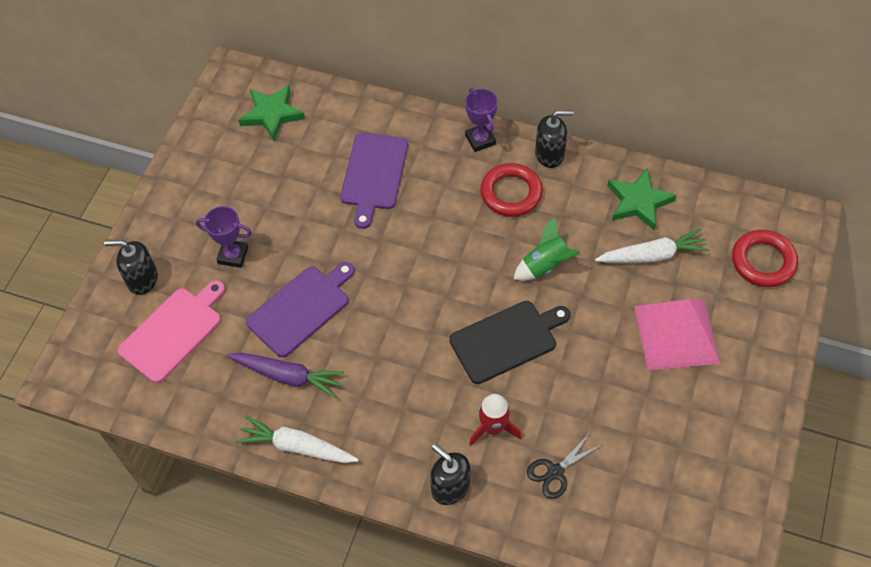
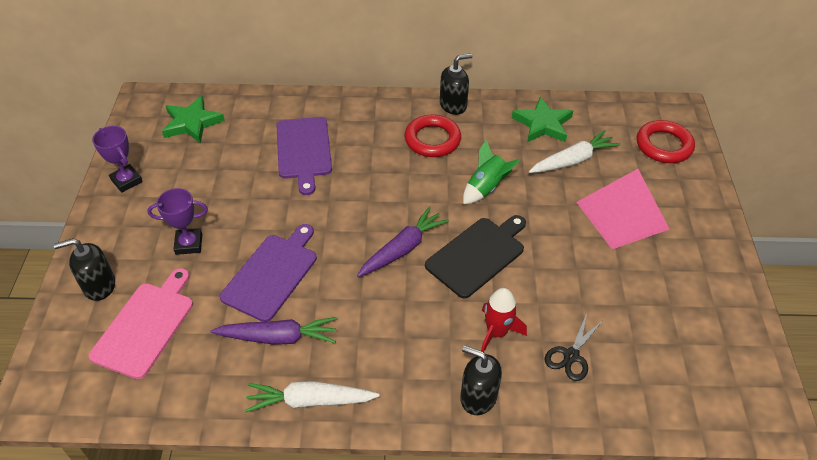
camera: 20 degrees left, 10 degrees down
purple trophy [465,88,498,152] -> purple trophy moved to [92,126,143,193]
none -> purple carrot [357,206,449,277]

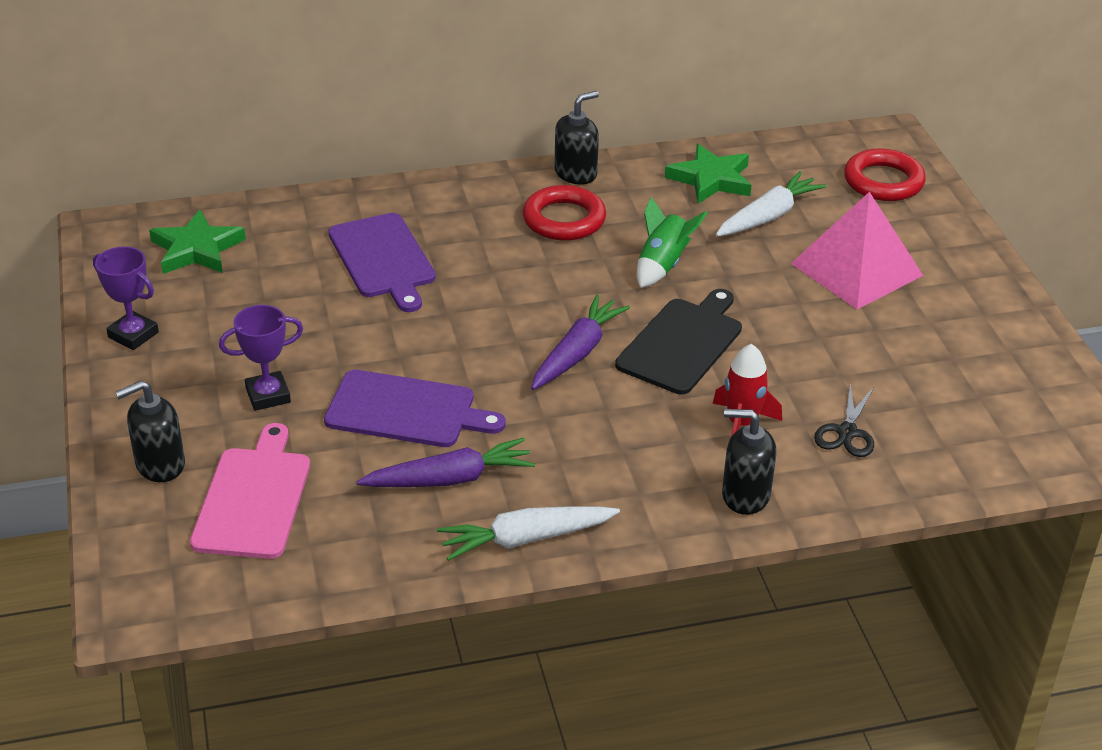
camera: 15 degrees left, 10 degrees down
purple cutting board [220,224,317,322] -> purple cutting board turned 90 degrees clockwise [324,370,506,447]

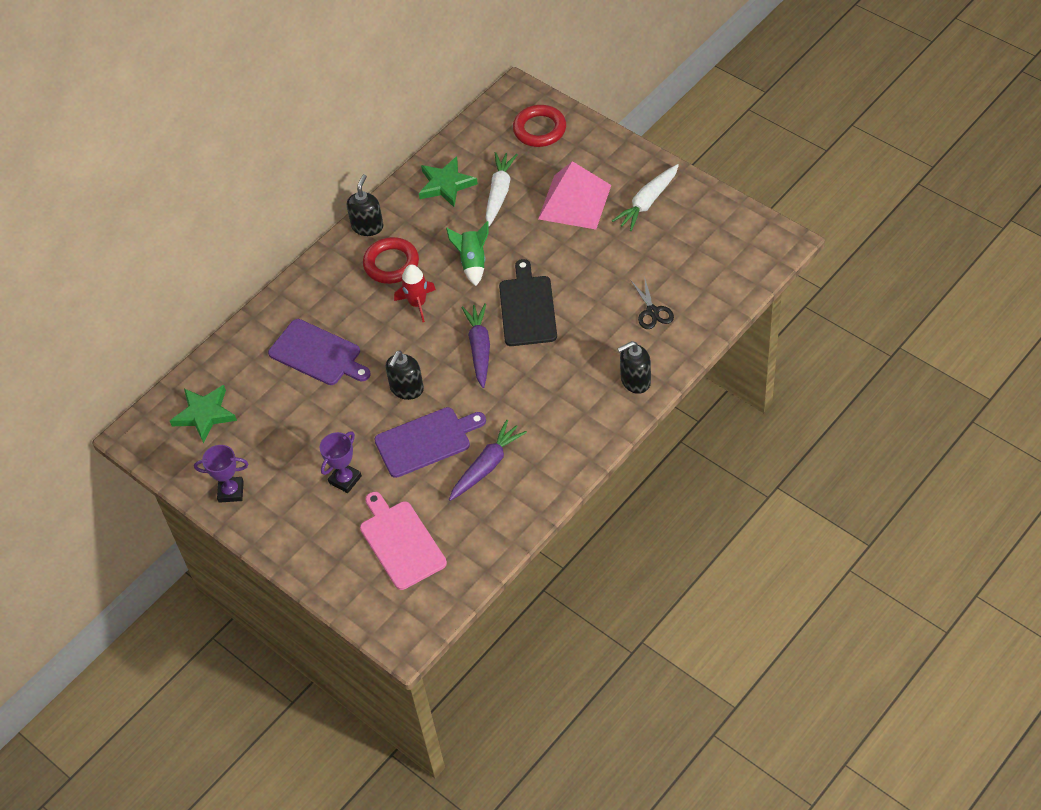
camera: 30 degrees left, 15 degrees up
black soap dispenser [115,381,185,482] -> black soap dispenser moved to [385,351,424,400]
white carrot [437,506,620,561] -> white carrot moved to [612,164,679,231]
red rocket [713,344,782,437] -> red rocket moved to [394,264,436,322]

